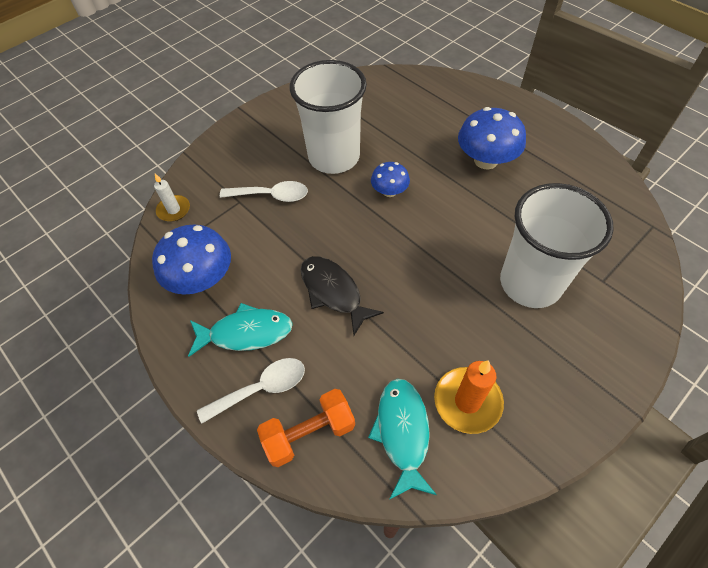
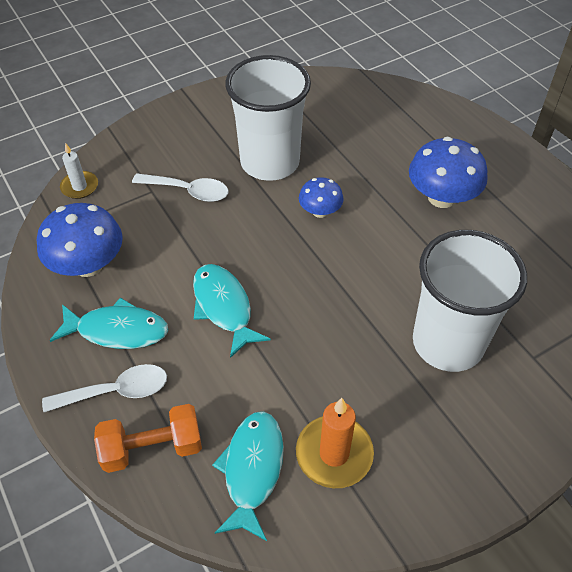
camera: 10 degrees right, 5 degrees down
black fish [301,256,384,335] -> turquoise fish [193,264,271,358]

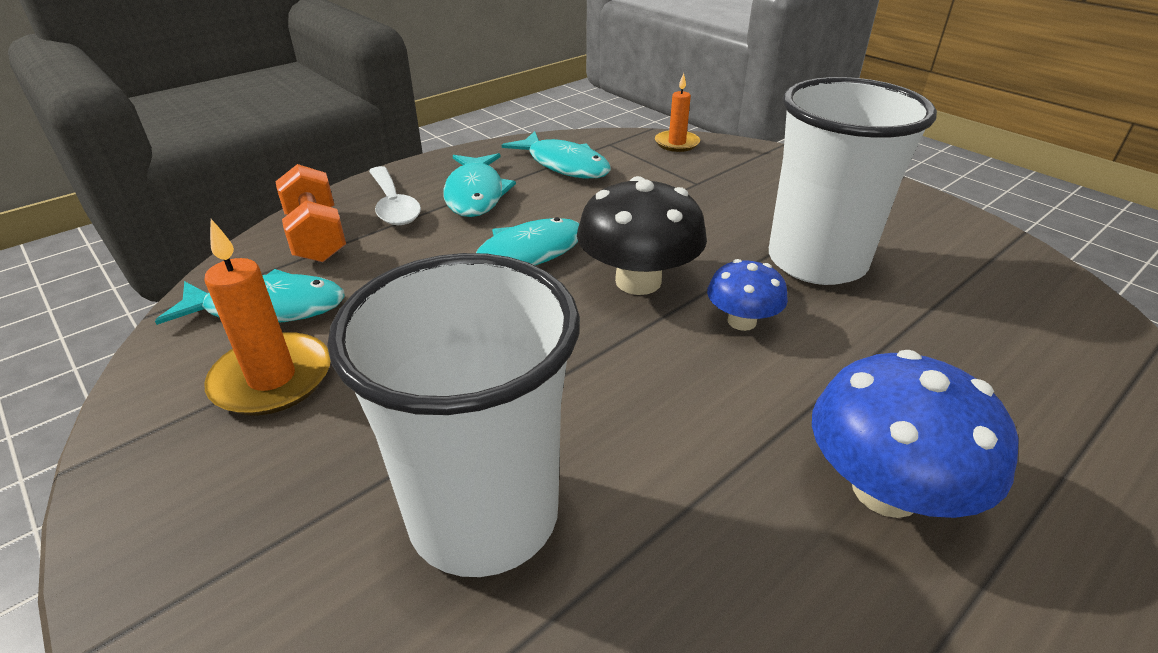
camera: 80 degrees right, 15 degrees down
blue mushroom [37,203,123,277] -> turquoise fish [502,131,611,178]
white candle [60,143,98,199] -> orange candle [655,73,700,152]
white spoon [132,173,229,202] -> none
none -> black mushroom [577,176,707,295]

